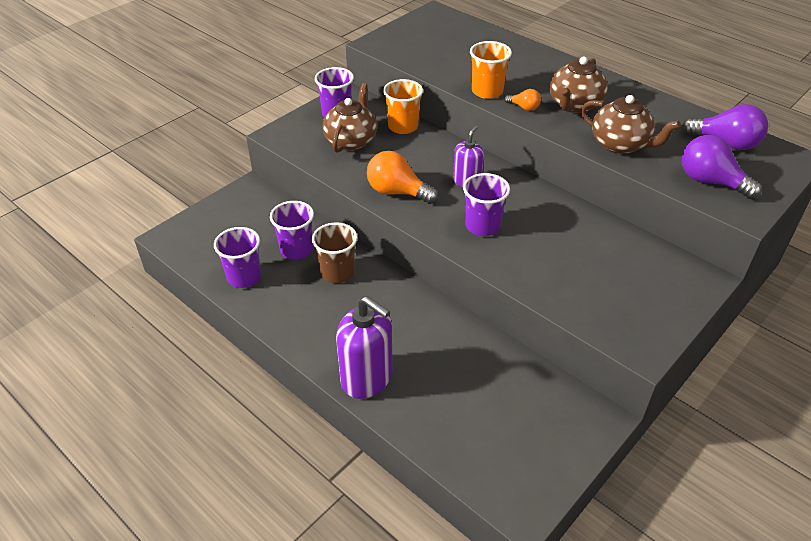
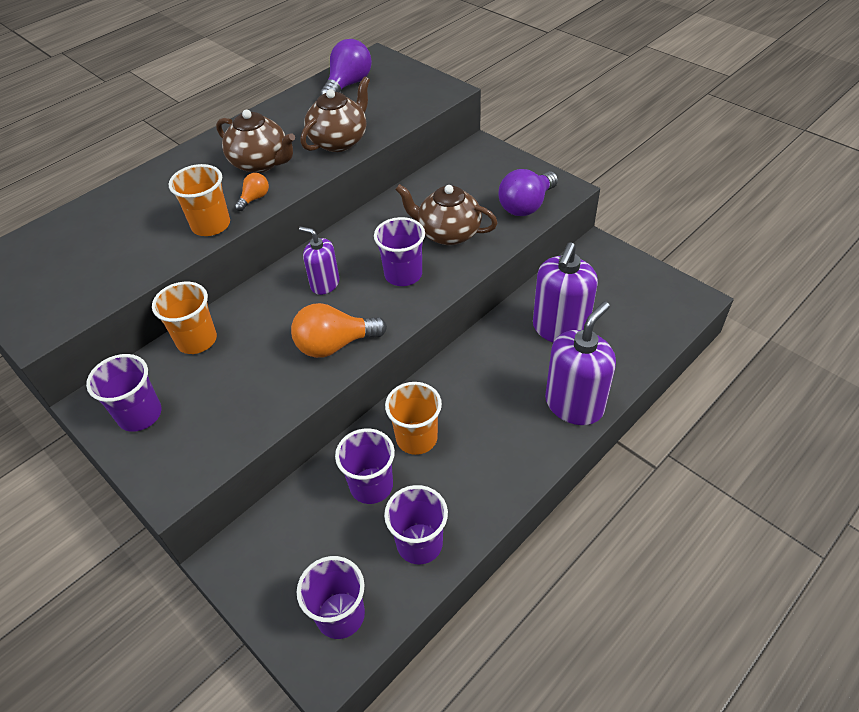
camera: 85 degrees left, 5 degrees up
brown cup [312,222,357,283] -> orange cup [385,382,442,455]
brown teapot [323,83,377,153] -> brown teapot moved to [395,184,498,245]
orange light bulb [367,151,439,204] -> orange light bulb turned 45 degrees clockwise [291,303,387,358]
purple light bulb [682,135,762,199] -> purple light bulb moved to [498,169,558,216]
none -> purple cup [297,556,365,639]
none -> purple soap dispenser [533,242,598,343]

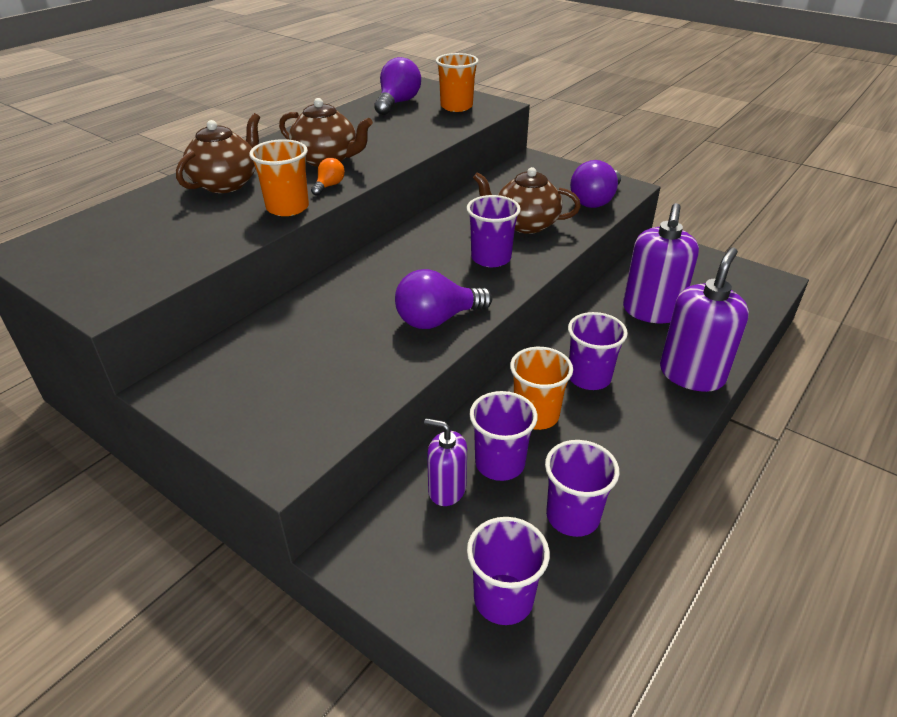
camera: 10 degrees left, 10 degrees down
purple cup [86,354,161,432] -> purple cup moved to [568,312,628,390]
orange cup [152,282,217,354] -> orange cup moved to [436,53,479,112]
orange light bulb [291,303,387,358] -> purple light bulb [395,269,492,329]
purple soap dispenser [299,226,340,295] -> purple soap dispenser moved to [424,418,467,506]
brown teapot [301,76,370,152] -> brown teapot moved to [176,113,260,193]

